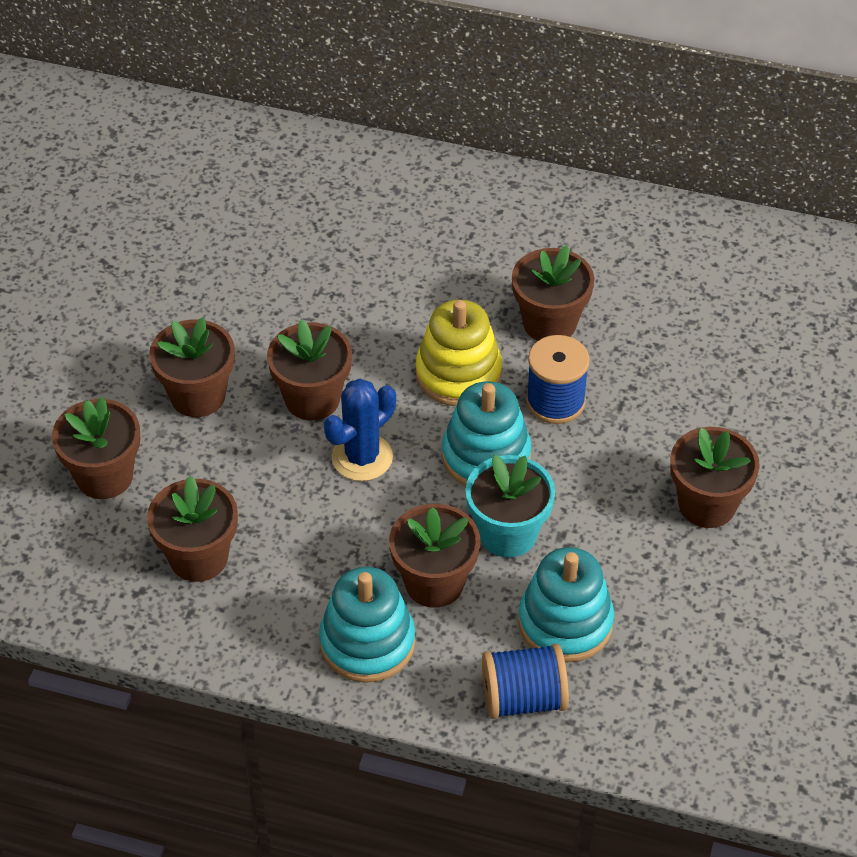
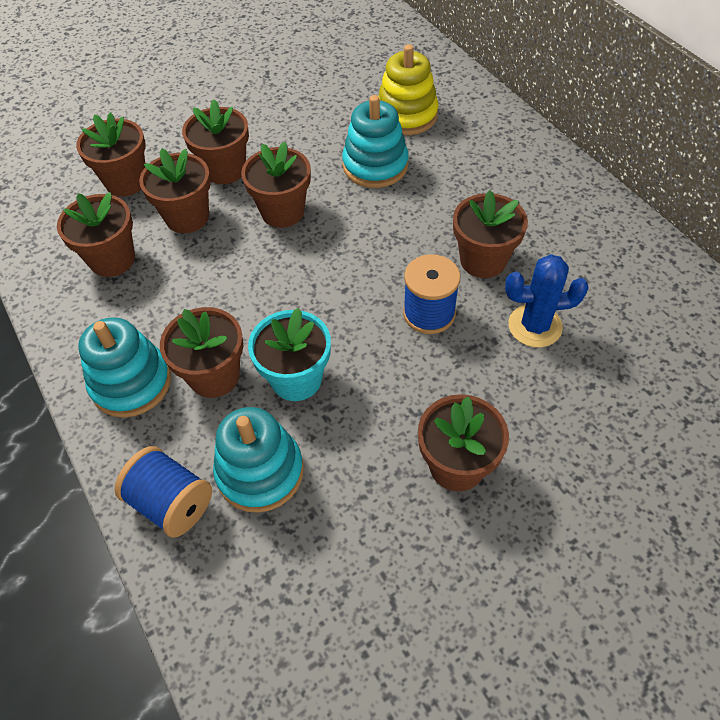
camera: 45 degrees right, 5 degrees up
blue cactus [324,379,396,481] -> blue cactus moved to [505,254,589,348]
yellow stacking toy [415,300,502,406] -> yellow stacking toy moved to [378,44,439,135]
turquoise stacking toy [442,381,532,487] -> turquoise stacking toy moved to [342,95,409,188]
none -> brown flower pot [139,148,211,233]

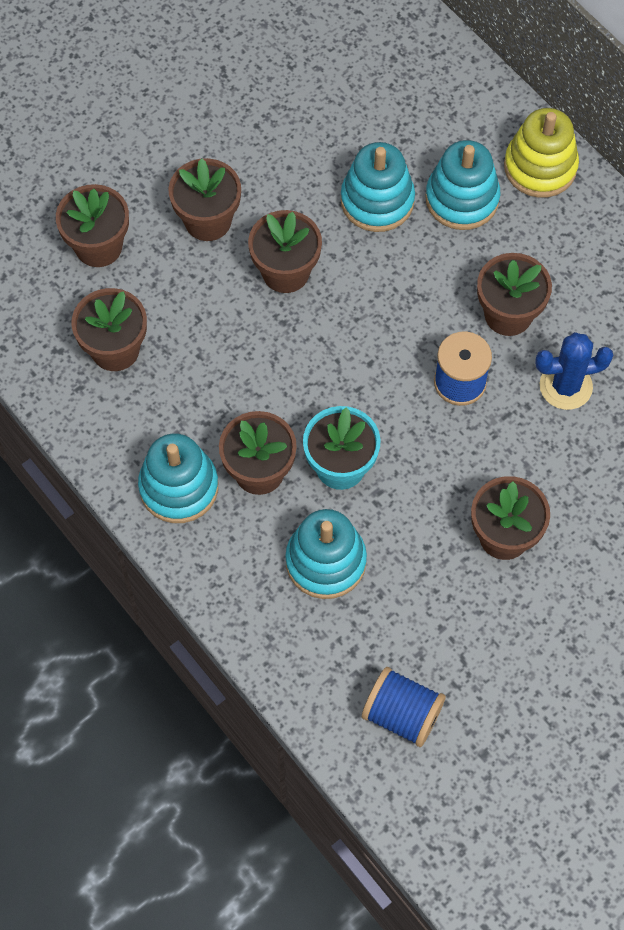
camera: 10 degrees left, 10 degrees up
blue spool [114,446,212,538] -> blue spool moved to [362,667,446,747]
brown flower pot [139,148,211,233] -> none
yellow stacking toy [378,44,439,135] -> yellow stacking toy moved to [504,108,579,198]
none -> turquoise stacking toy [425,140,500,230]

